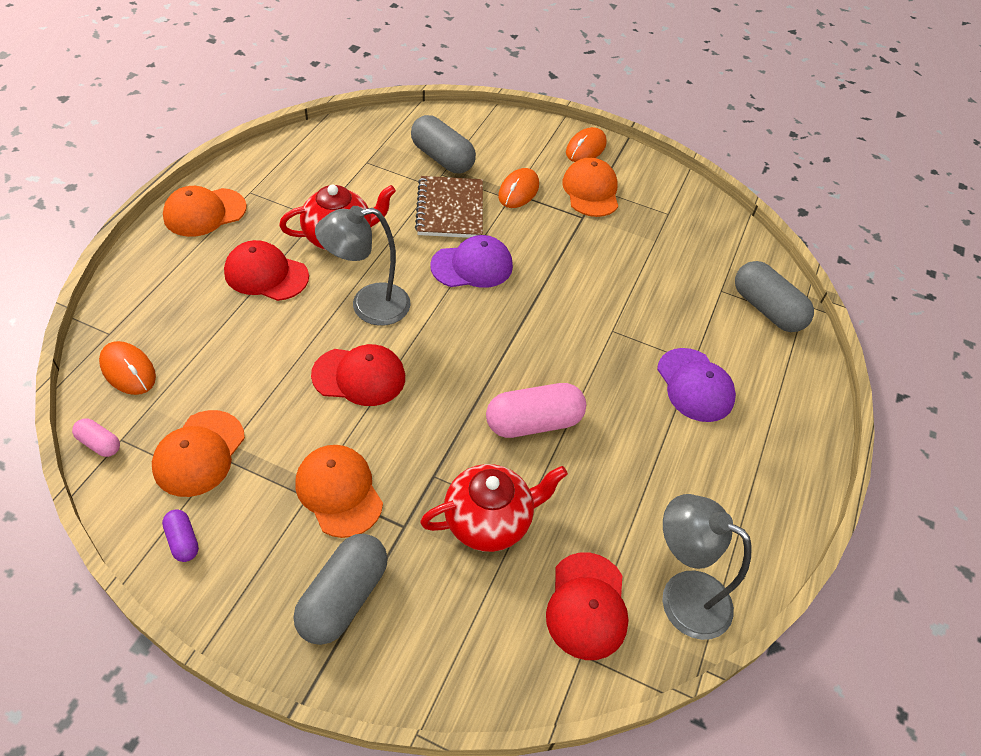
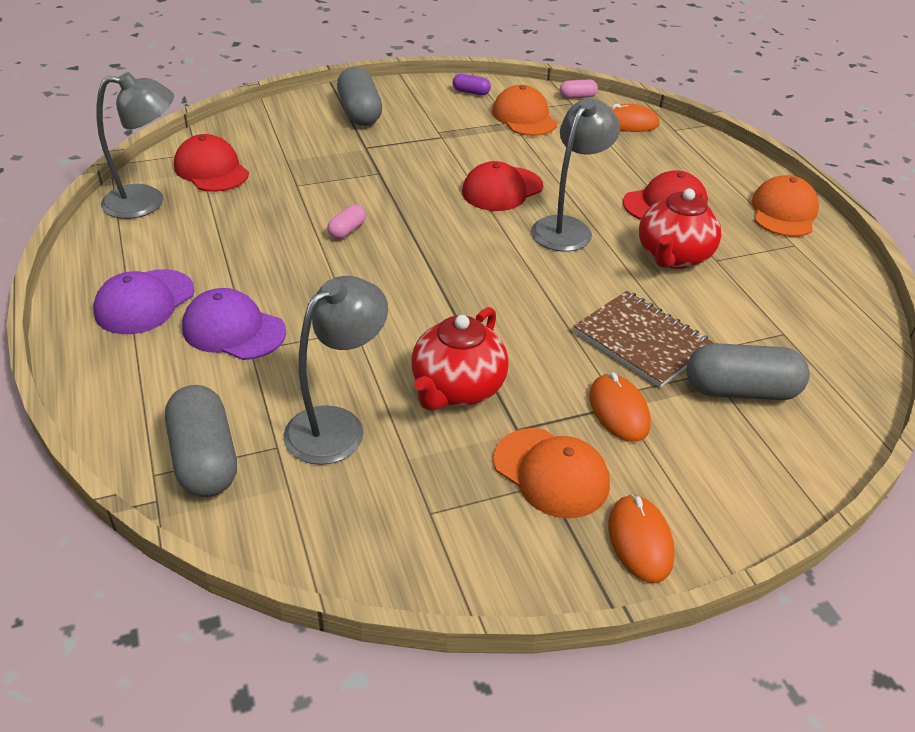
camera: 140 degrees right, 10 degrees down
orange cap [296,445,383,538] -> none
red teapot [420,464,568,552] -> red teapot moved to [411,307,509,411]
purple cap [430,235,513,288] -> purple cap moved to [93,269,195,334]
pink capsule [486,383,586,438] -> pink capsule [327,204,366,239], size x0.50
grey capsule [735,261,814,332] -> grey capsule turned 60 degrees clockwise [165,385,237,497]
none -> grey lamp [283,276,388,465]

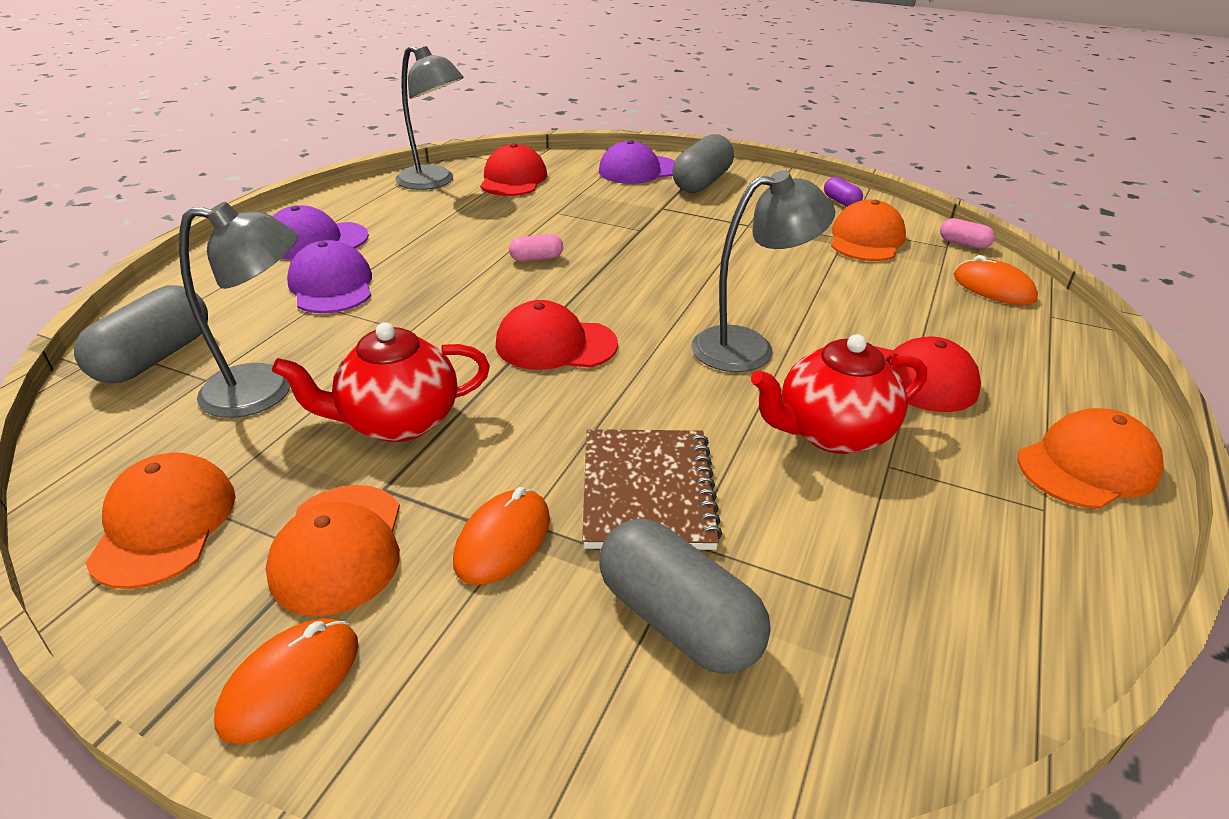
camera: 45 degrees right, 5 degrees down
red cap [462,161,543,211] -> red cap moved to [495,300,618,370]
none -> orange cap [85,452,236,589]
none -> purple cap [599,140,675,184]

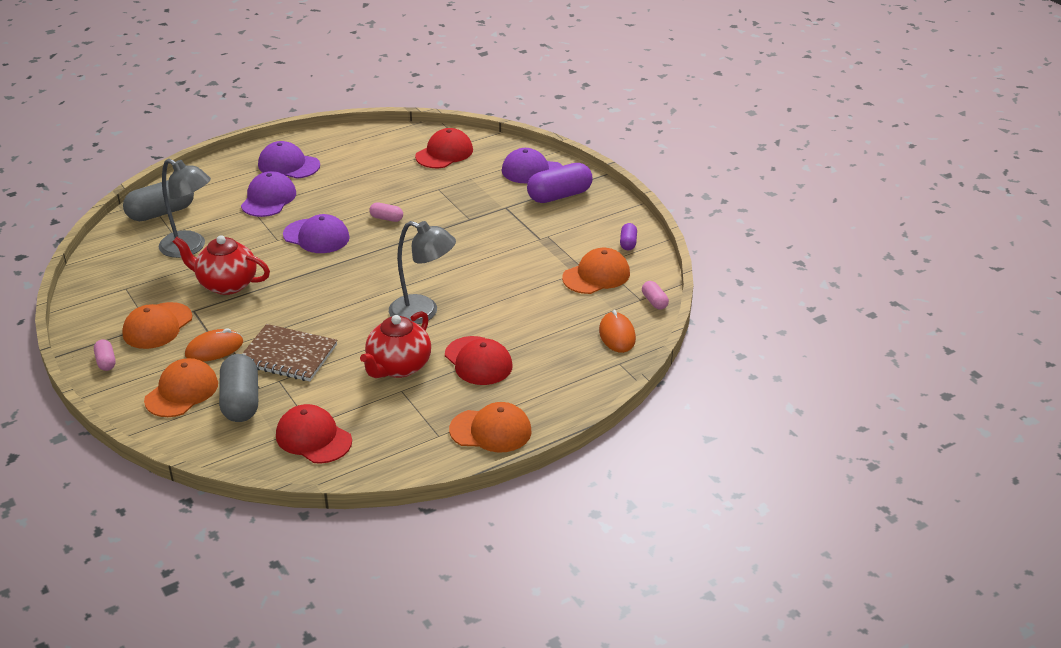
camera: 35 degrees right, 0 degrees up
orange cap [85,452,236,589] -> orange cap moved to [144,358,218,417]
orange mouse [214,619,358,744] -> pink capsule [94,339,116,371]
grey lamp [395,45,464,190] -> none
red cap [495,300,618,370] -> red cap moved to [276,404,352,464]
brown notebook [582,429,722,550] -> brown notebook turned 75 degrees clockwise [242,324,337,381]
grey capsule [672,134,734,193] -> purple capsule [527,163,593,203]
red teapot [751,334,927,454] -> red teapot turned 75 degrees counterclockwise [360,311,431,378]
none -> purple cap [283,214,350,253]

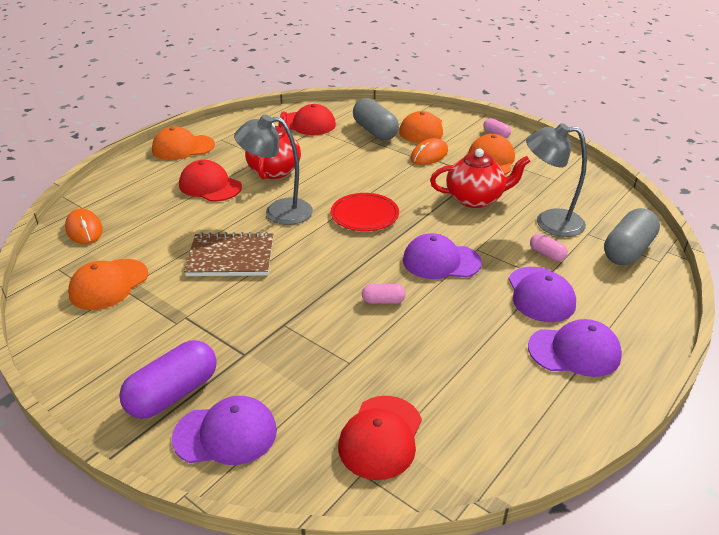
camera: 160 degrees right, 0 degrees up
brown notebook [242,324,337,381] -> brown notebook moved to [184,232,273,276]
purple capsule [620,223,637,250] -> none
pink capsule [642,281,669,310] -> pink capsule moved to [530,234,568,261]
none -> red plate [331,193,399,231]

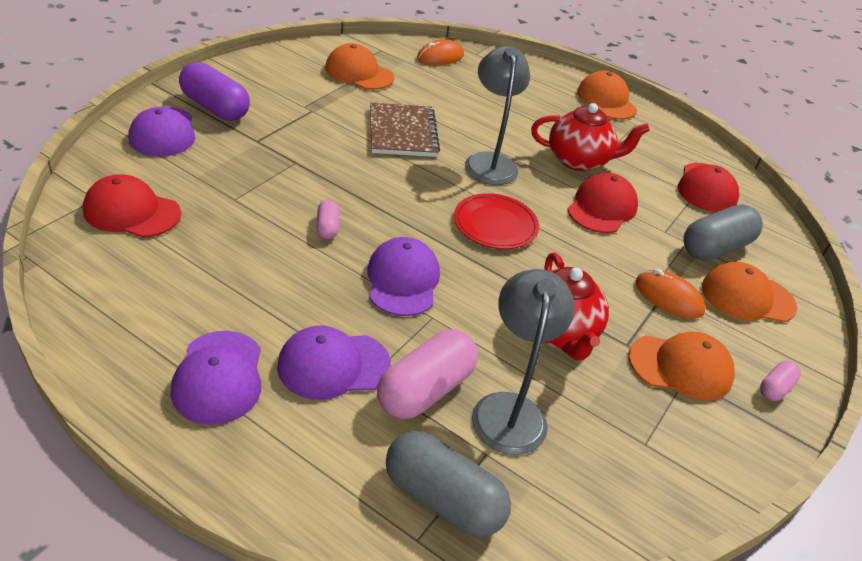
camera: 80 degrees right, 5 degrees up
red cap [179,160,242,202] -> red cap moved to [567,173,638,233]
pink capsule [530,234,568,261] -> pink capsule [377,329,478,419], size x2.02

